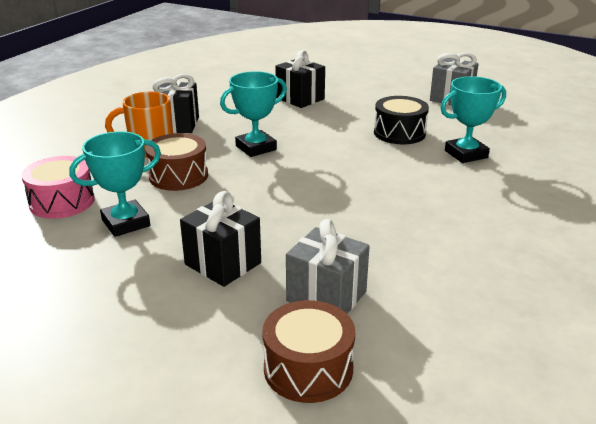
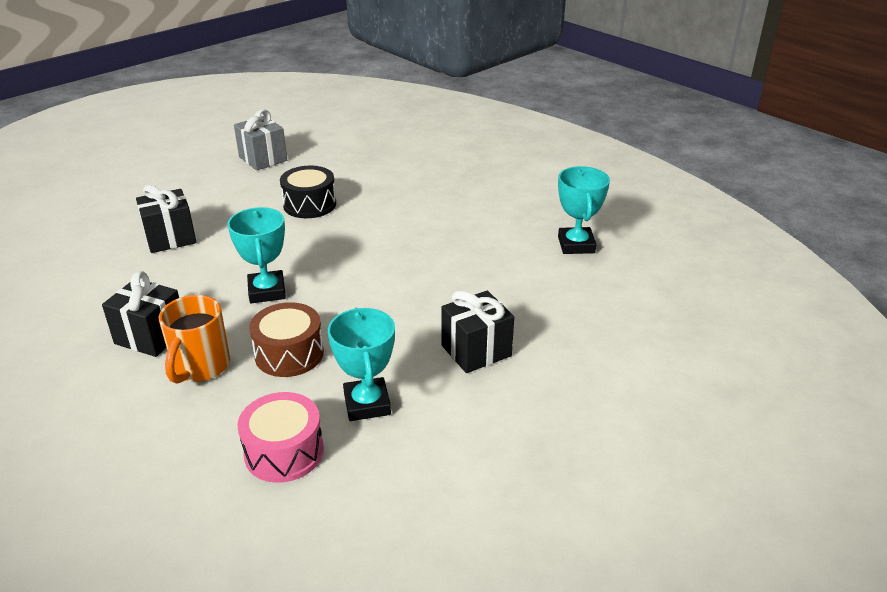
camera: 70 degrees left, 5 degrees up
brown drum [262,300,355,403] -> none
grey gift [286,219,370,314] -> none
turquoise trophy [440,76,506,163] -> turquoise trophy moved to [558,166,610,254]

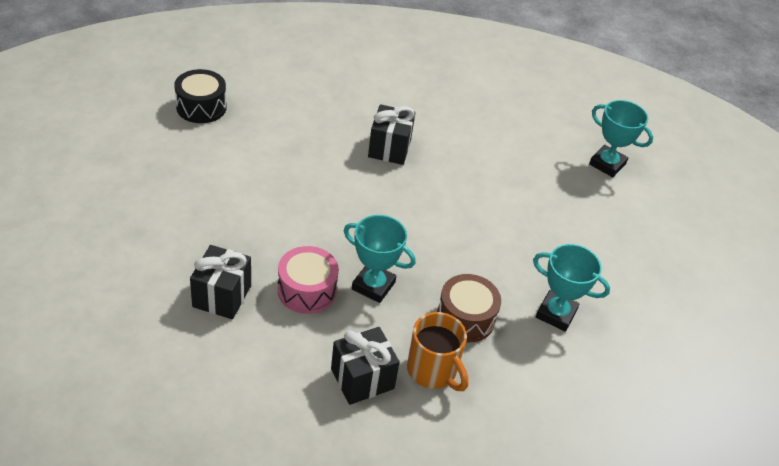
camera: 55 degrees left, 10 degrees up
grey gift [234,109,287,170] -> none
pink drum [238,392,324,483] -> pink drum moved to [278,246,339,314]
black drum [280,166,336,218] -> black drum moved to [174,69,226,123]
black gift [441,290,514,373] -> black gift moved to [368,104,415,165]
turquoise trophy [558,166,610,254] -> turquoise trophy moved to [589,100,653,177]

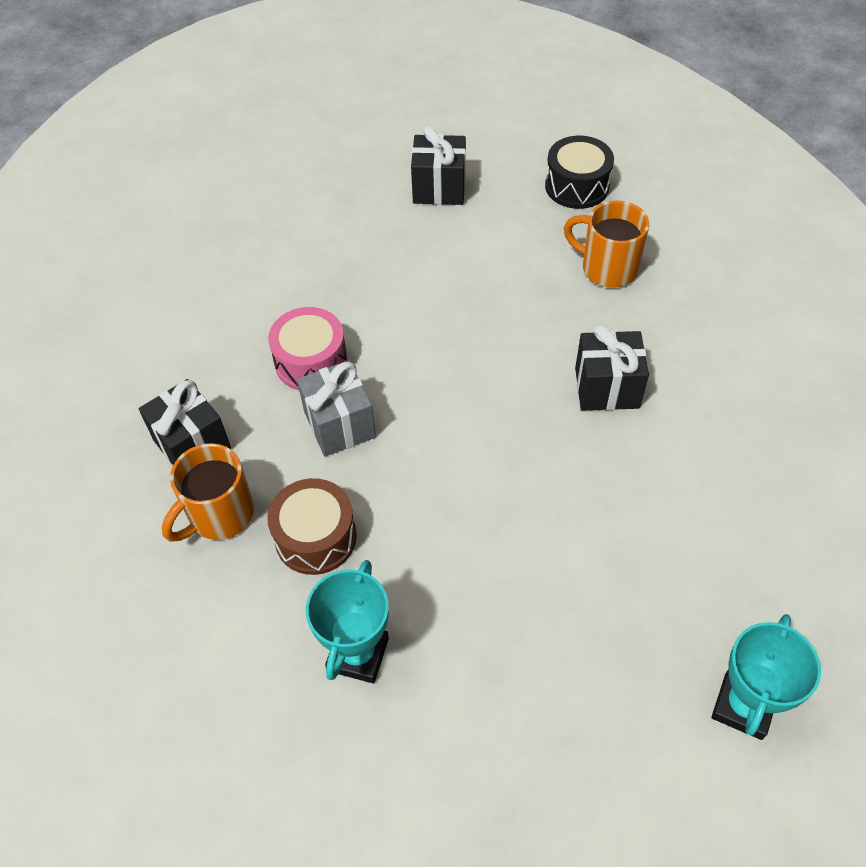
camera: 85 degrees right, 10 degrees up
black gift [190,245,251,319] -> black gift moved to [411,126,466,205]
turquoise trophy [344,215,416,303] -> grey gift [297,360,376,457]
none -> orange mug [564,200,649,288]

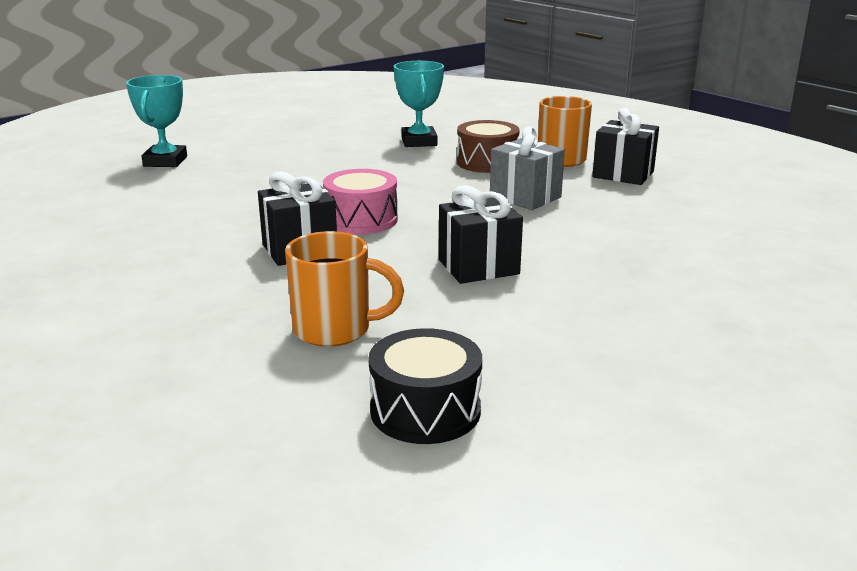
camera: 155 degrees right, 30 degrees down
pink drum [268,307,348,390] -> pink drum moved to [323,169,398,234]
black gift [411,126,466,205] -> black gift moved to [439,185,523,284]

